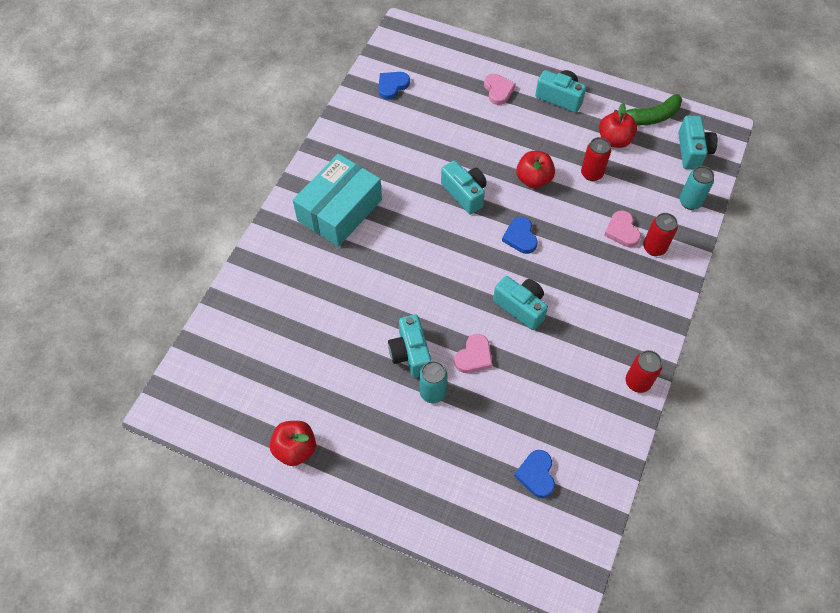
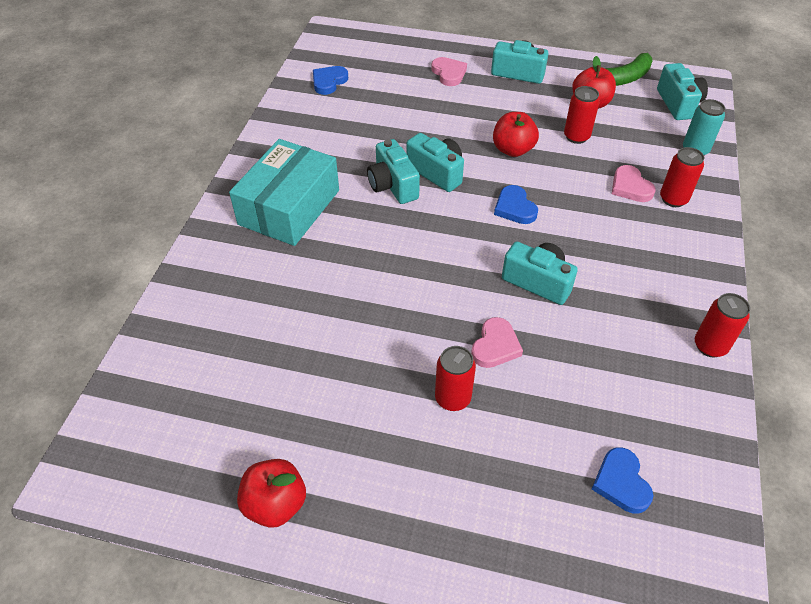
camera: 10 degrees left, 10 degrees down
turquoise camera [388,315,432,378] -> turquoise camera moved to [367,139,420,204]
turquoise can [419,361,447,403] -> red can [435,346,476,411]

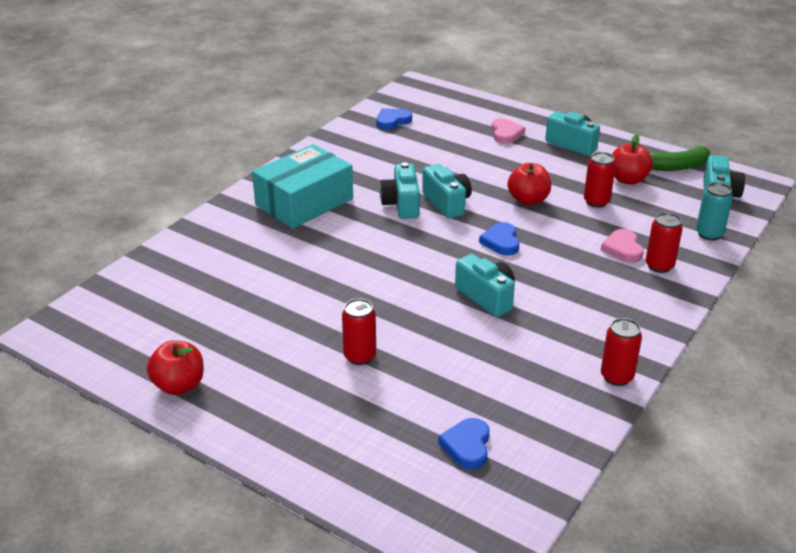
camera: 20 degrees right, 15 degrees down
pink heart [471,317,523,368] -> none

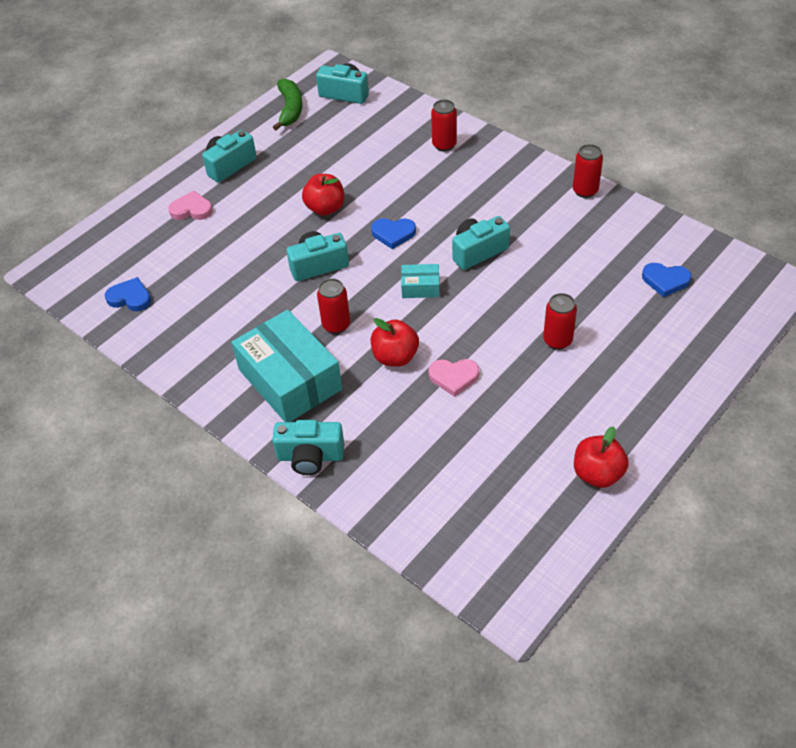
camera: 80 degrees left, 15 degrees up
blue heart [376,108,412,130] -> blue heart turned 135 degrees clockwise [105,277,151,311]
turquoise camera [380,162,420,219] -> turquoise camera moved to [272,420,344,475]
red can [584,152,616,208] -> red can moved to [317,278,350,334]
pink heart [601,229,644,263] -> pink heart moved to [429,359,479,397]
red apple [612,134,653,185] -> red apple moved to [371,318,419,367]
turquoise can [696,182,733,241] -> none
none -> turquoise box [401,264,440,298]

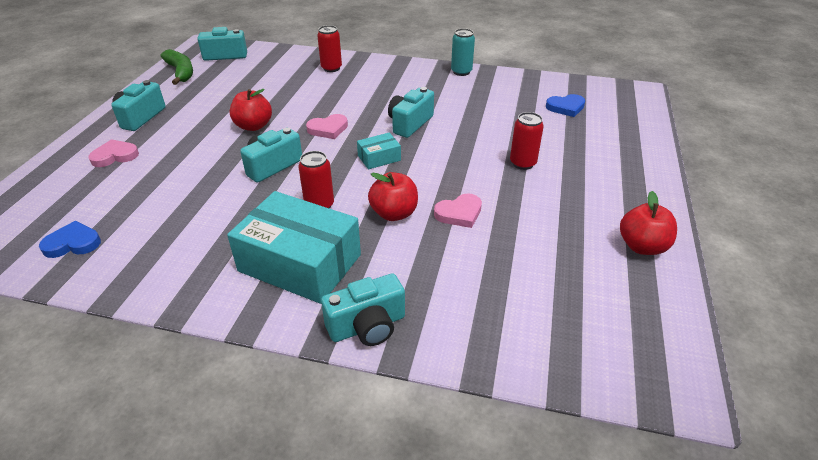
camera: 30 degrees left, 10 degrees down
blue heart [371,218,416,249] -> pink heart [306,114,348,139]
red can [573,144,603,198] -> turquoise can [451,28,475,76]

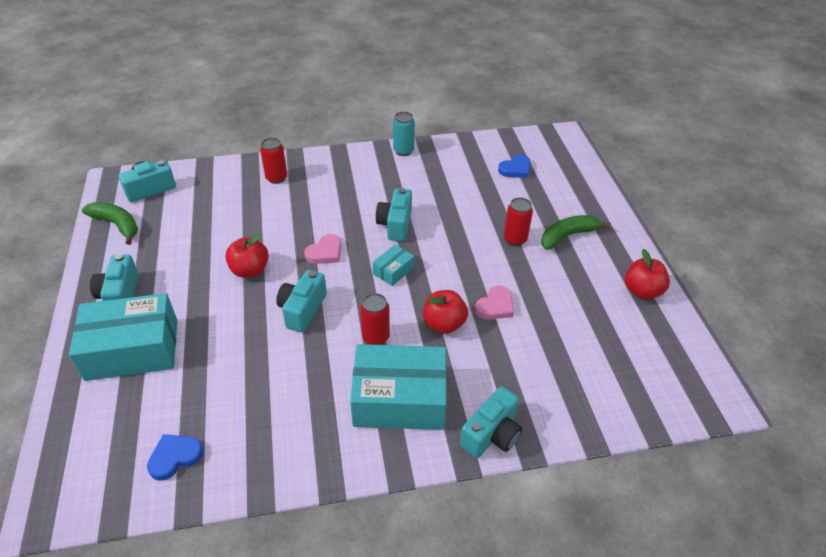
camera: 25 degrees left, 5 degrees up
pink heart [88,139,139,167] -> turquoise box [69,293,177,381]
none -> green banana [541,215,611,250]

